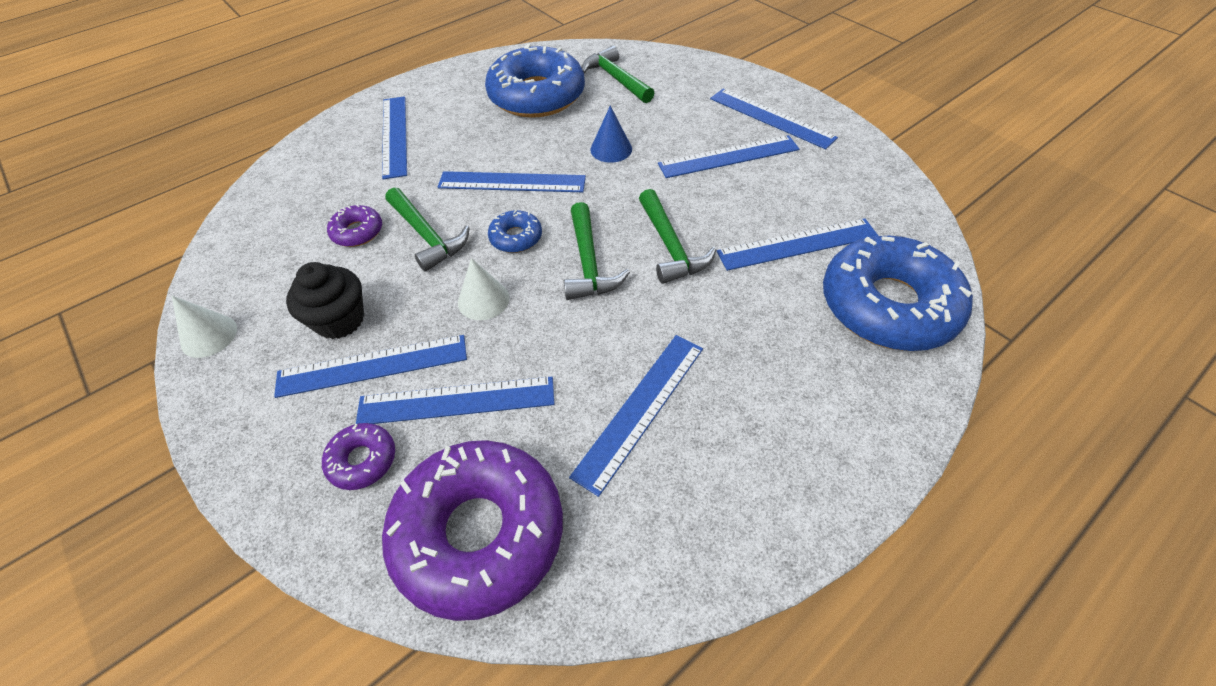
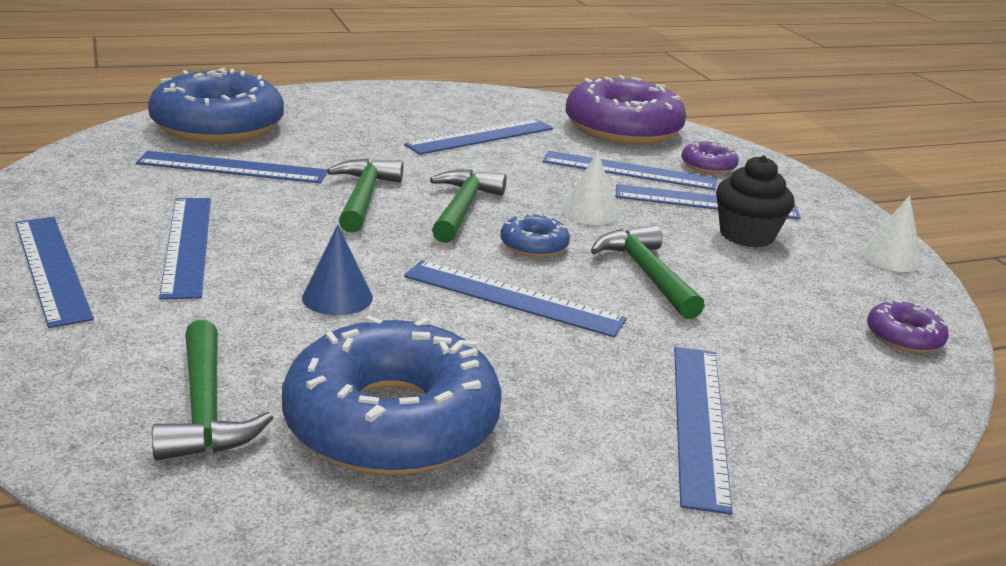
camera: 165 degrees left, 25 degrees down
purple donut [327,204,382,247] -> purple donut moved to [867,300,949,353]
blue ruler [658,135,799,178] -> blue ruler turned 75 degrees clockwise [159,198,211,300]

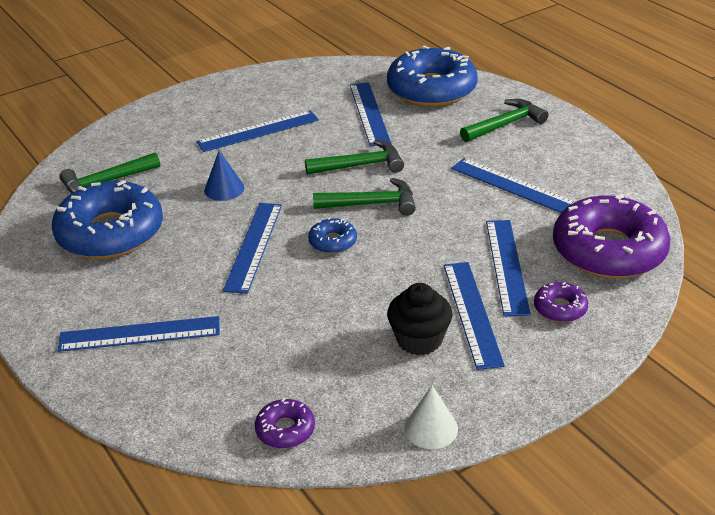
camera: 80 degrees right, 10 degrees up
blue ruler [15,217,94,328] -> none
white cone [562,151,618,225] -> none
green hammer [591,225,705,319] -> green hammer moved to [460,99,549,142]

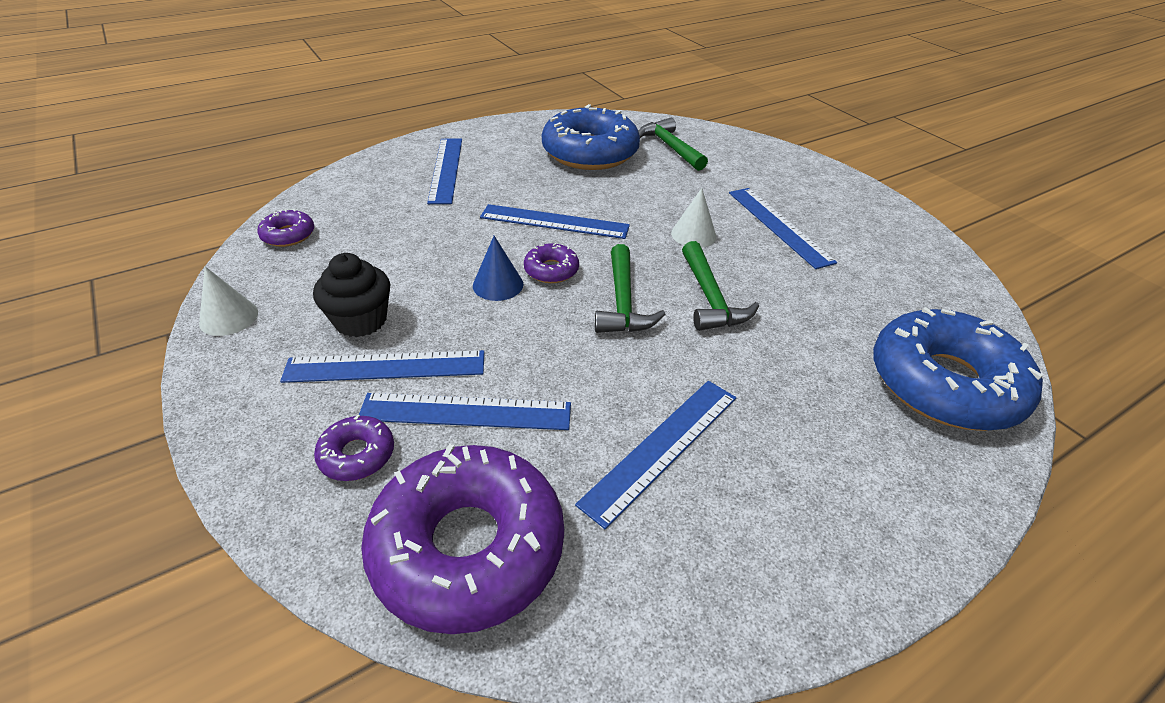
camera: 90 degrees right, 5 degrees up
blue cone [204,150,244,201] -> blue cone moved to [473,236,523,301]
blue donut [308,217,357,254] -> purple donut [524,243,579,283]
blue ruler [350,82,391,146] -> none
green hammer [460,99,549,142] -> none
none -> white cone [671,188,716,248]

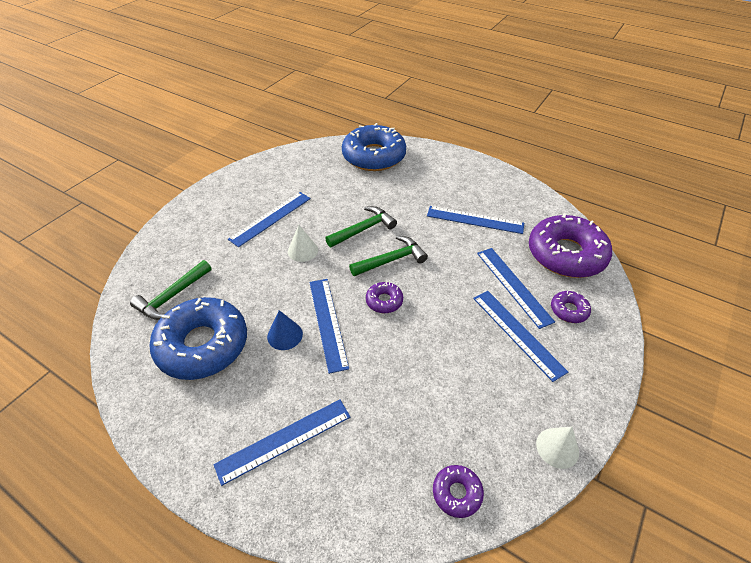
camera: 115 degrees left, 5 degrees up
black cupcake [313,253,391,337] -> none
blue cone [473,236,523,301] -> blue cone moved to [267,310,303,350]

